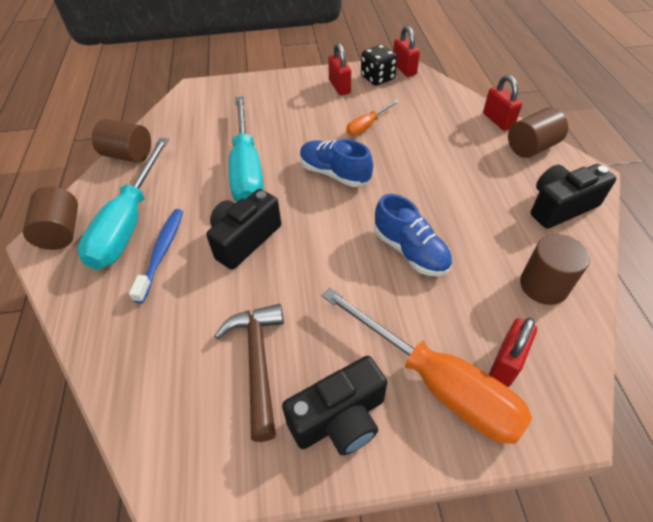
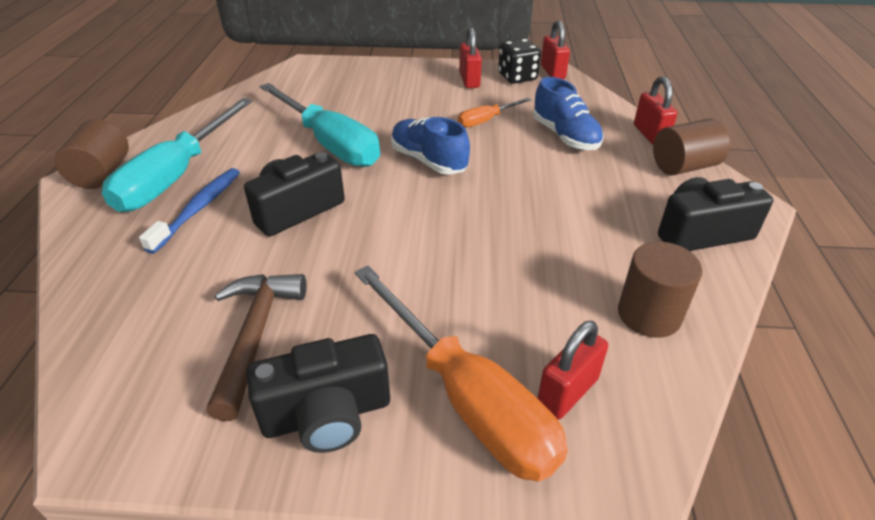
camera: 10 degrees right, 10 degrees down
brown cylinder [92,119,151,163] -> none
turquoise screwdriver [229,96,264,202] -> turquoise screwdriver turned 45 degrees counterclockwise [260,83,380,167]
blue shoe [374,194,452,276] -> blue shoe moved to [533,77,604,150]

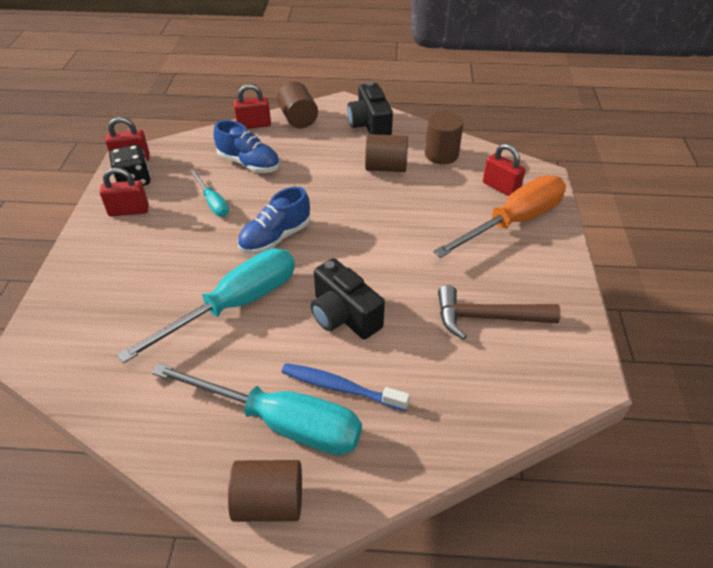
camera: 90 degrees left, 5 degrees up
black camera [246,334,390,453] -> none
orange screwdriver [458,97,532,128] -> turquoise screwdriver [191,171,229,217]
blue shoe [533,77,604,150] -> blue shoe turned 60 degrees clockwise [214,120,280,173]
none -> brown cylinder [365,134,408,172]

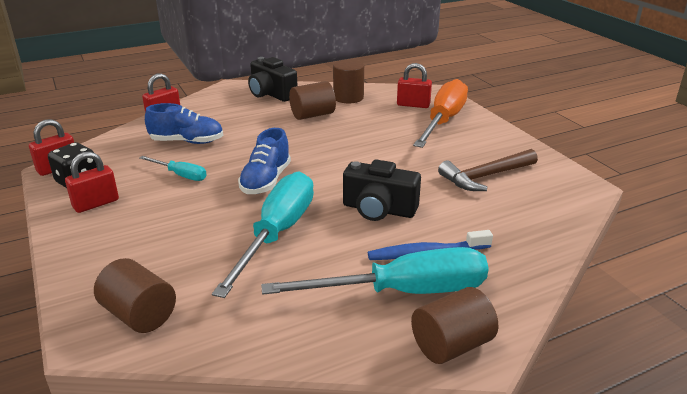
camera: 30 degrees left, 15 degrees down
brown cylinder [277,81,318,128] -> brown cylinder moved to [94,258,176,333]

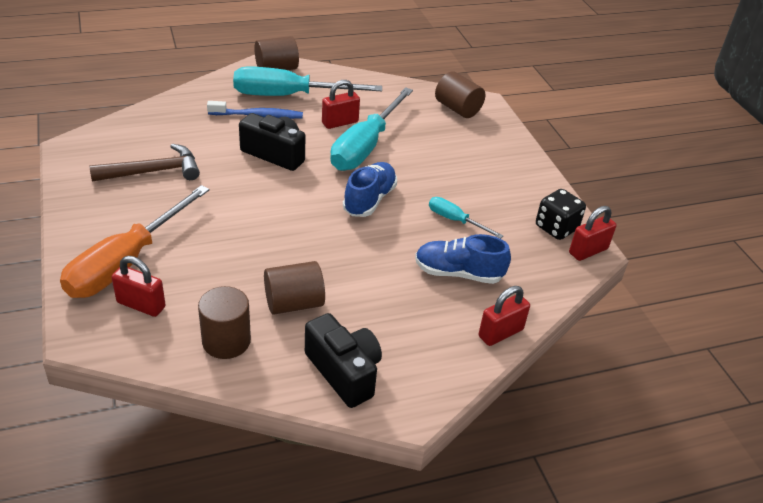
camera: 175 degrees left, 10 degrees up
red padlock [65,152,119,213] -> red padlock moved to [322,80,360,129]

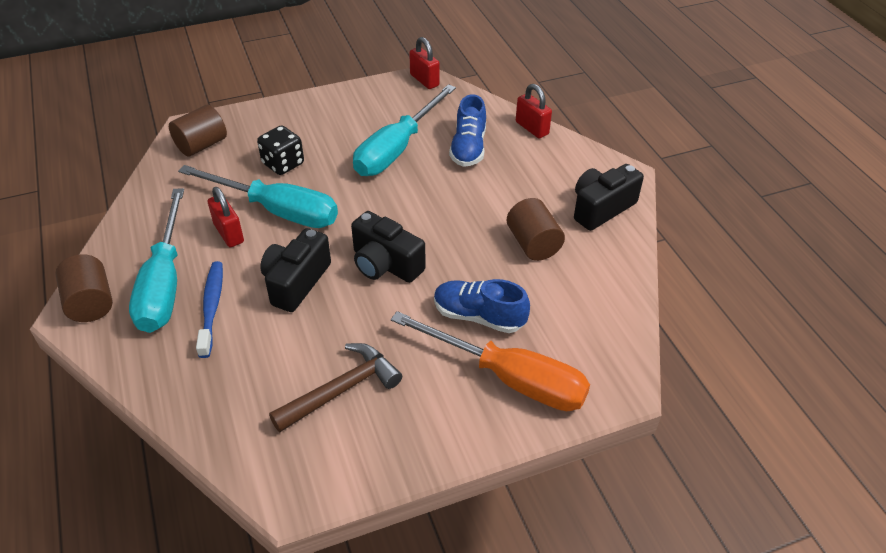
camera: 90 degrees left, 5 degrees up
brown hammer [89,144,200,182] -> brown hammer turned 75 degrees clockwise [269,343,402,432]
red padlock [111,256,166,317] -> none
brown cylinder [198,286,251,359] -> none
blue shoe [343,162,397,217] -> blue shoe moved to [434,279,530,333]
turquoise screwdriver [429,197,504,238] -> turquoise screwdriver [353,84,456,176], size x2.08
black dice [536,189,586,240] -> black dice moved to [257,125,304,175]
none -> black camera [351,211,426,283]

